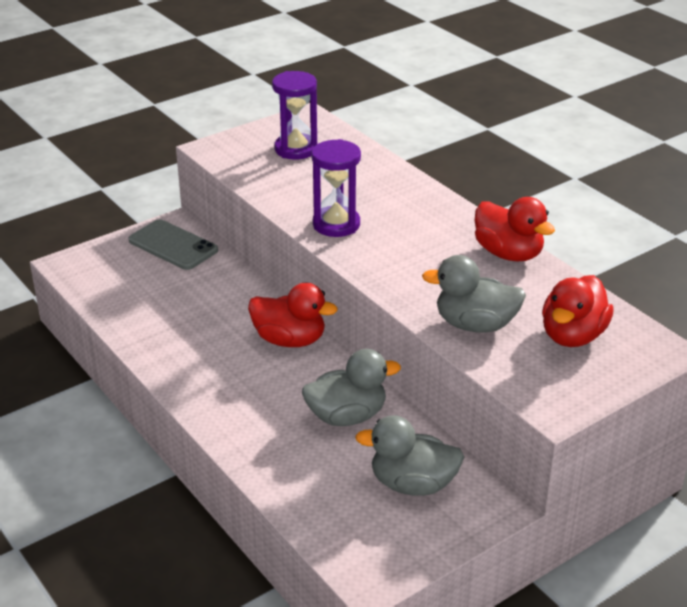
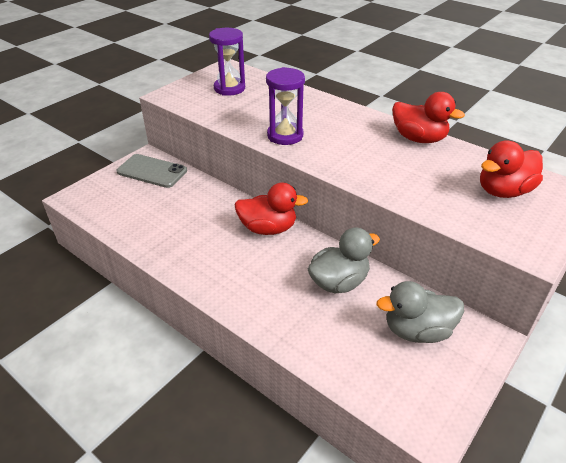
camera: 15 degrees left, 5 degrees up
grey duck [422,255,526,333] -> none
red duck [542,275,614,347] -> red duck turned 45 degrees clockwise [480,140,543,198]

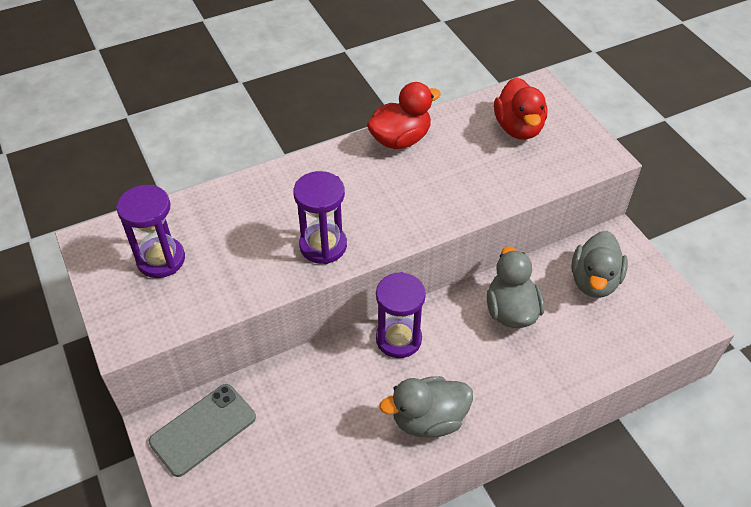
camera: 65 degrees left, 10 degrees up
red duck [234,182,308,235] -> purple hourglass [376,272,426,358]
none -> grey duck [379,376,473,438]

